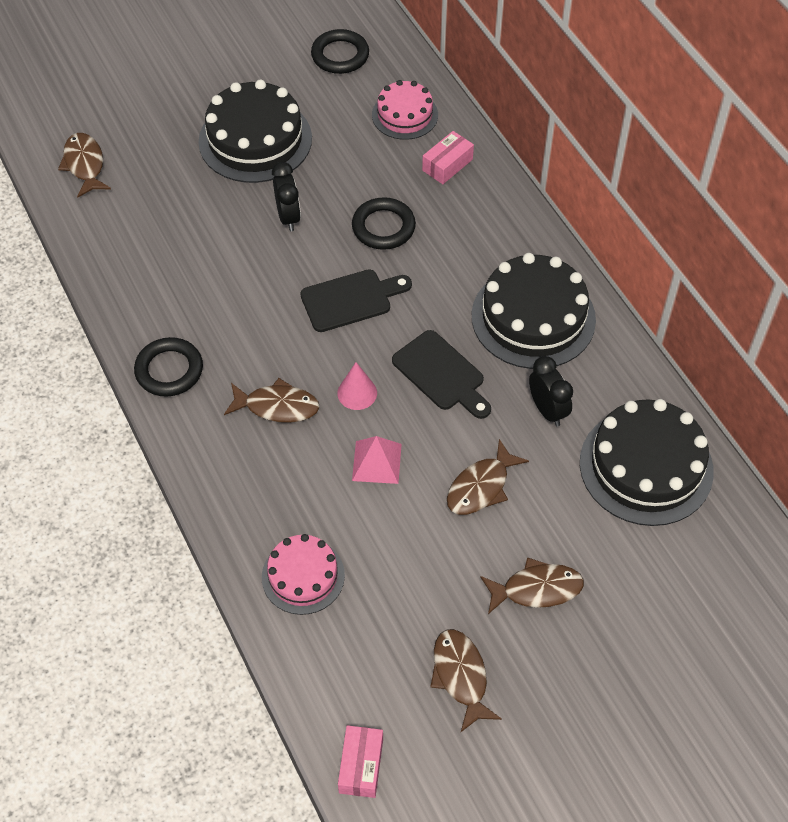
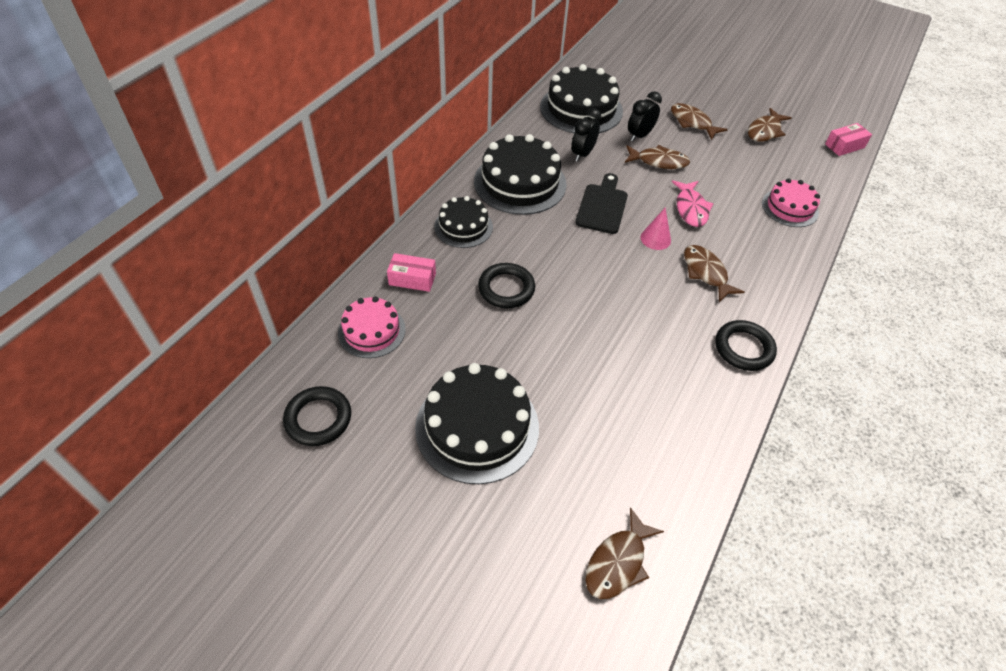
camera: 125 degrees left, 5 degrees down
black clock [272,162,301,231] -> black clock moved to [628,91,662,142]
black cutting board [300,270,412,332] -> none
pink pyramid [352,436,402,484] -> pink fish [672,180,714,227]
none -> black cake [434,196,493,248]

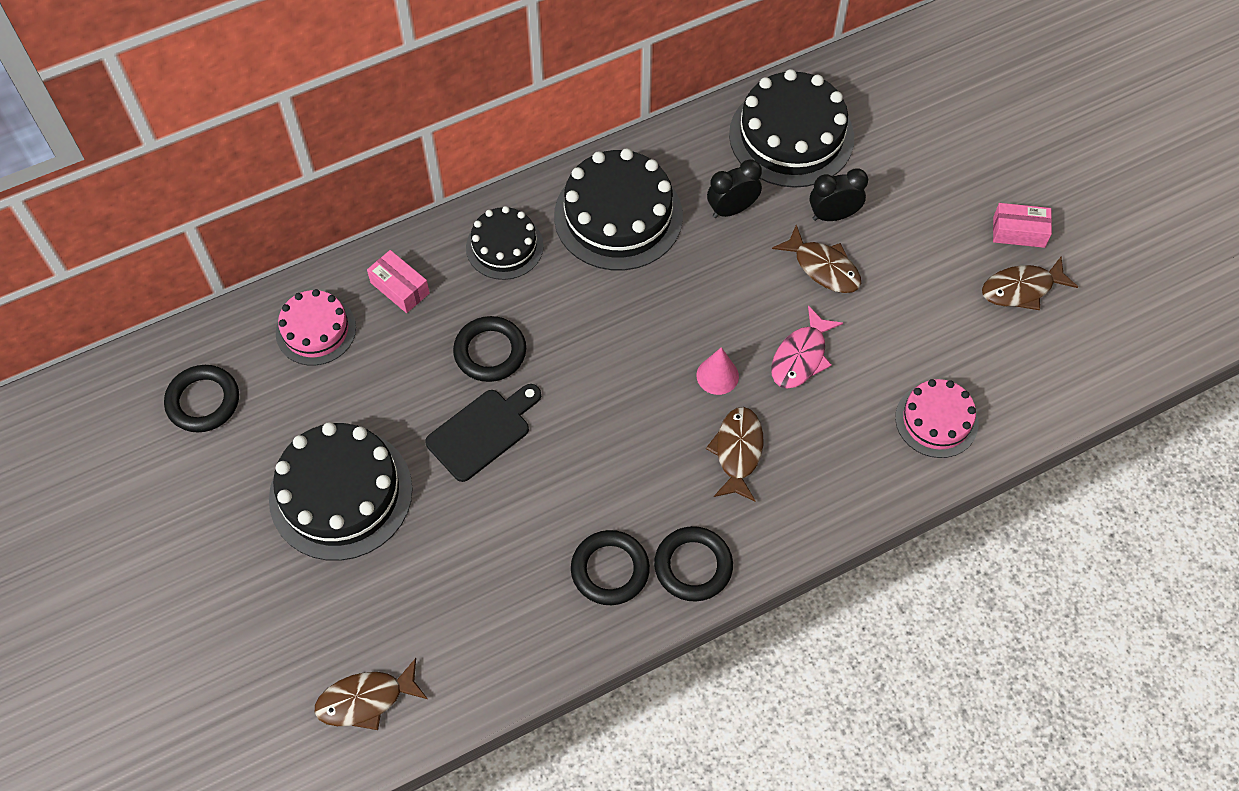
camera: 35 degrees right, 10 degrees up
black cutting board [575,173,628,234] -> black cutting board moved to [425,384,541,482]
brown fish [671,103,728,140] -> none
pink box [825,123,872,156] -> pink box moved to [993,203,1052,248]
none -> black ring [571,530,650,605]

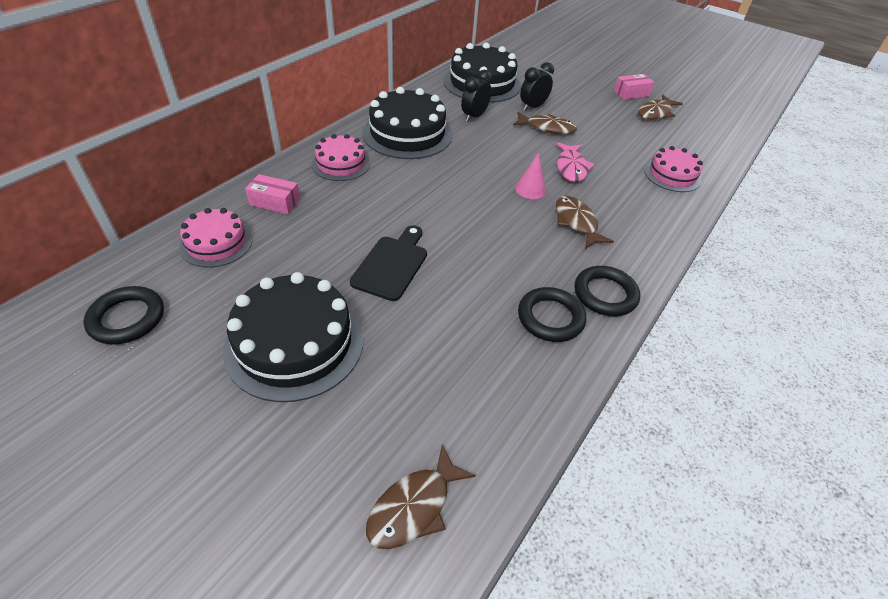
camera: 30 degrees left, 15 degrees down
black ring [453,316,526,382] -> none
black cake [466,206,544,280] -> pink cake [312,134,370,181]

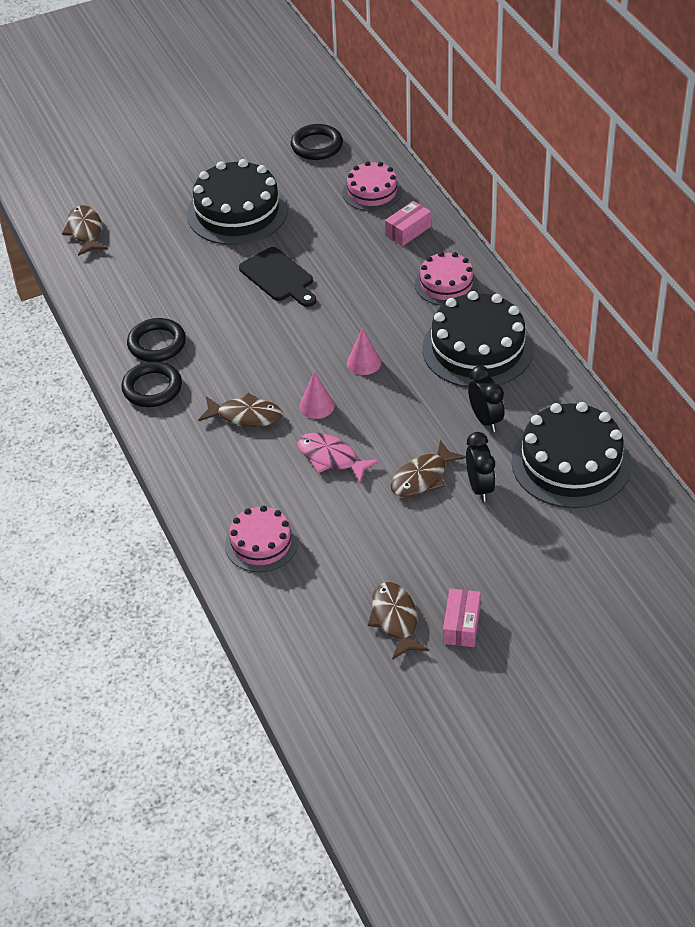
camera: 125 degrees right, 0 degrees up
none -> pink cone [347,328,381,375]

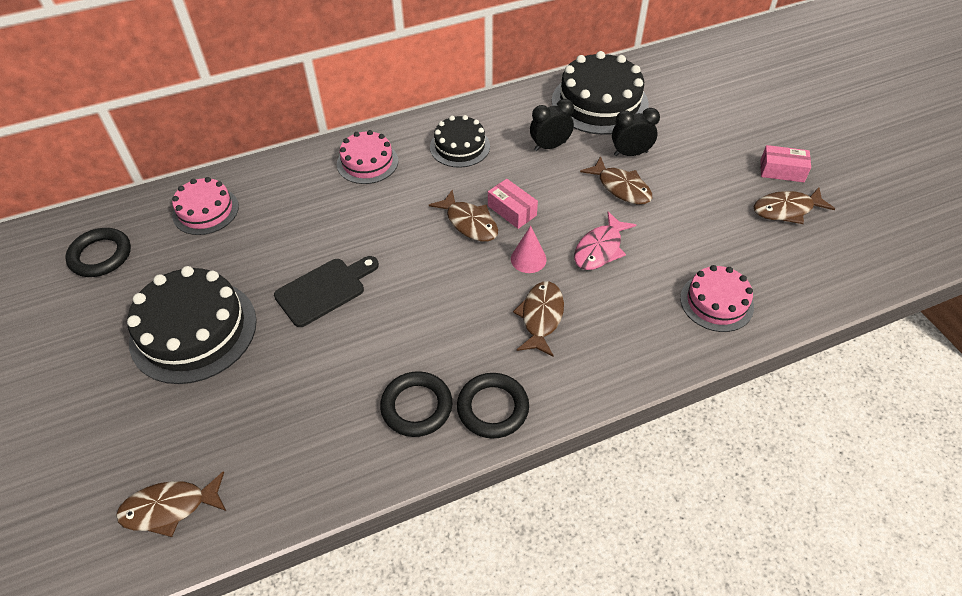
camera: 90 degrees left, 5 degrees up
pink cone [347,328,381,375] -> brown fish [429,190,498,242]
pink box [385,201,431,246] -> pink box moved to [488,179,538,229]
black cake [422,291,534,387] -> black cake [430,115,490,168], size x0.59

